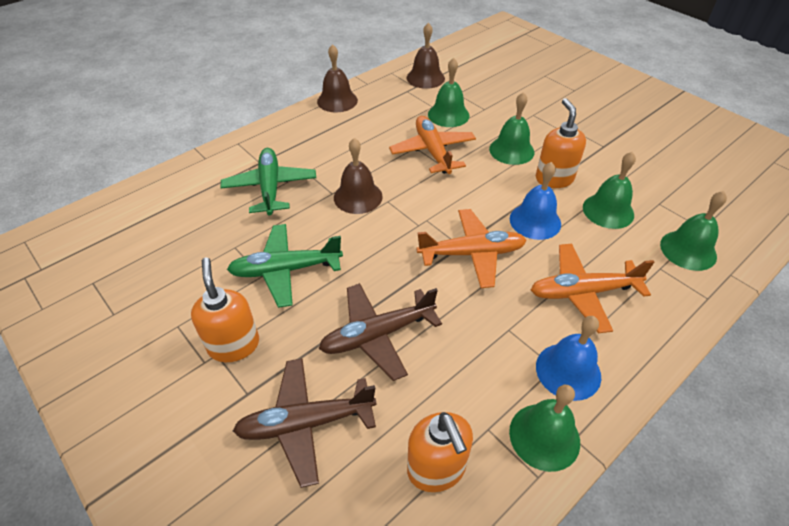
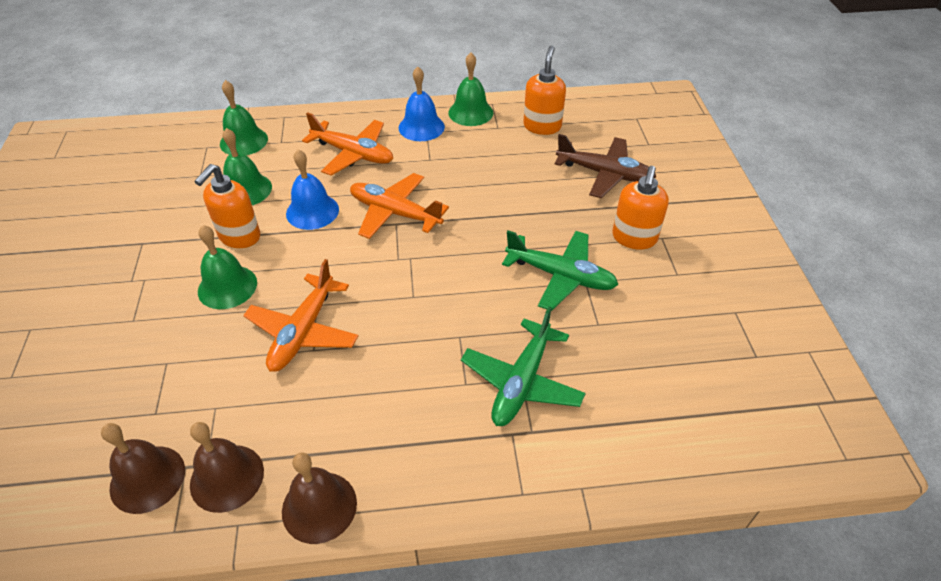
camera: 145 degrees left, 0 degrees up
brown plane [319,283,442,381] -> none
brown bell [334,138,383,214] -> brown bell moved to [190,422,264,513]
green bell [428,58,470,127] -> none

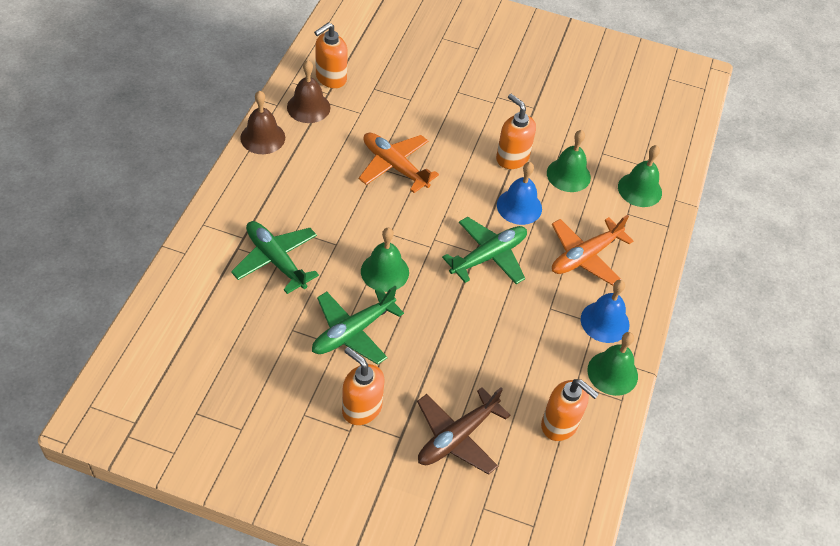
camera: 110 degrees right, 5 degrees up
brown bell [101,423,185,514] -> orange soap dispenser [314,22,348,88]
green bell [198,225,257,309] -> green bell moved to [361,228,409,292]
orange plane [350,173,449,239] -> green plane [442,217,527,284]

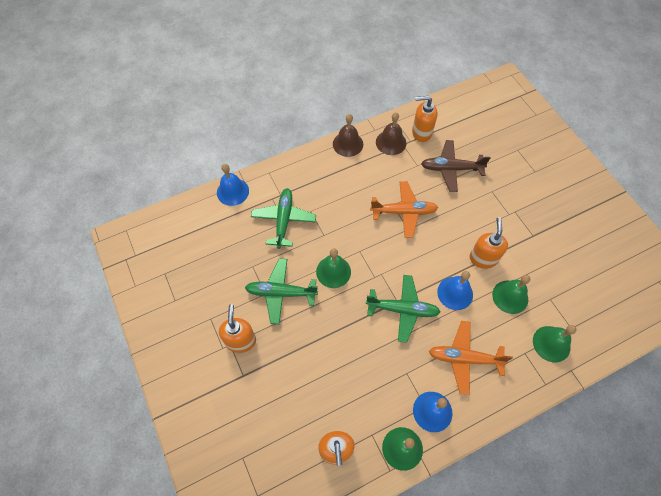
camera: 50 degrees right, 10 degrees up
orange plane [359,133,439,193] -> orange plane turned 90 degrees clockwise [370,181,438,238]
brown plane [417,387,510,475] -> brown plane moved to [421,140,490,192]
none -> blue bell [217,164,249,206]

